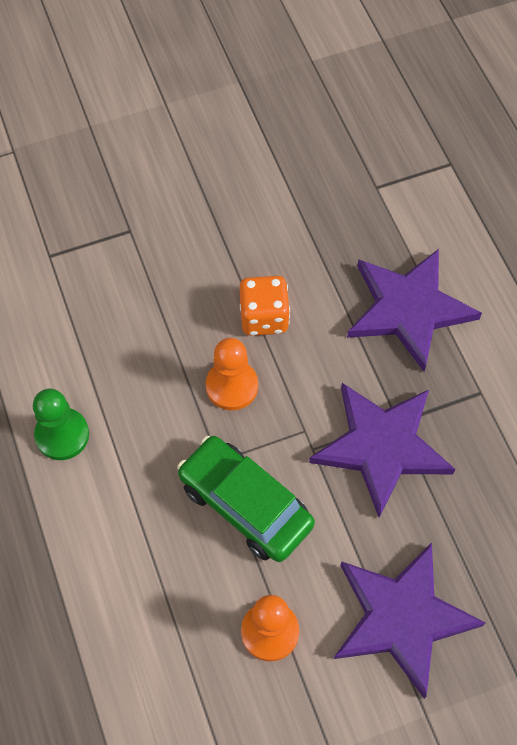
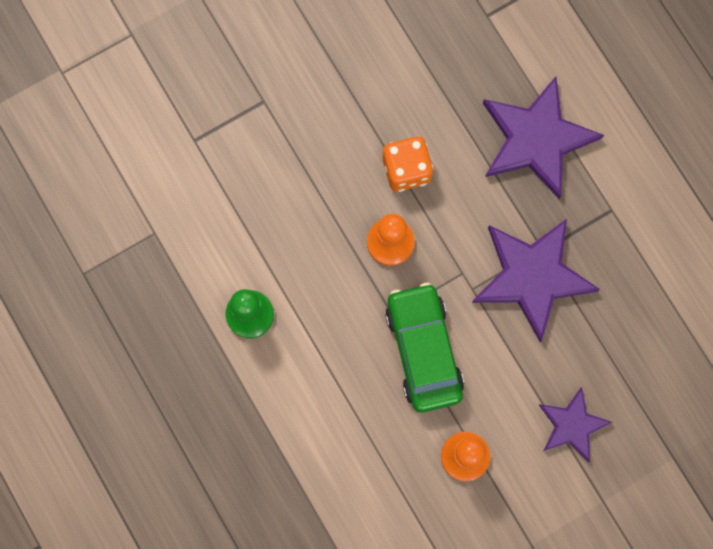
camera: 10 degrees left, 15 degrees up
green car [177,436,315,562] -> green car turned 45 degrees clockwise [385,283,464,413]
purple star [334,542,486,699] -> purple star [539,387,612,462], size x0.58

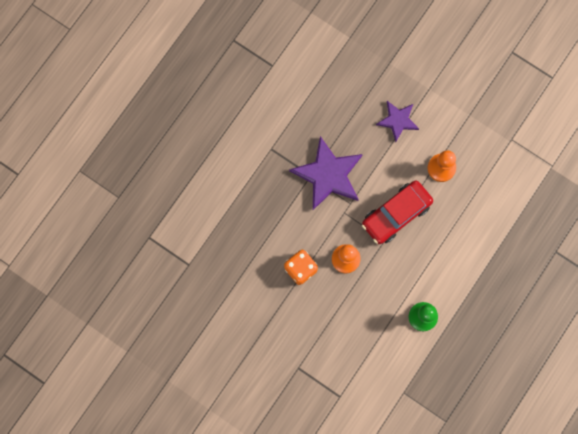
camera: 115 degrees left, 0 degrees up
green car [385,283,464,413] -> red car [362,180,433,244]
purple star [483,77,604,199] -> none

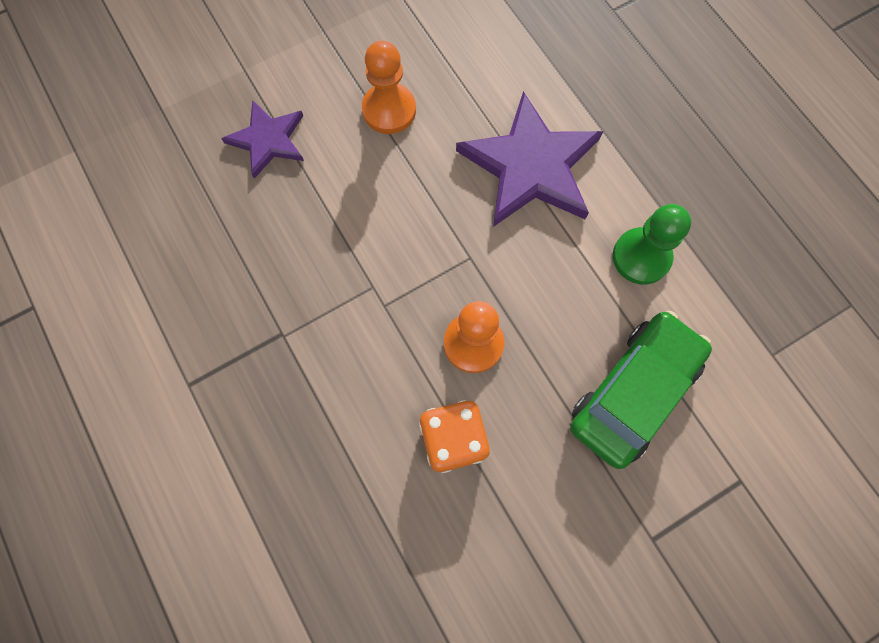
camera: 65 degrees left, 5 degrees down
purple star [289,136,363,210] -> purple star moved to [456,91,603,227]
red car [362,180,433,244] -> none
none -> green car [570,311,712,469]

